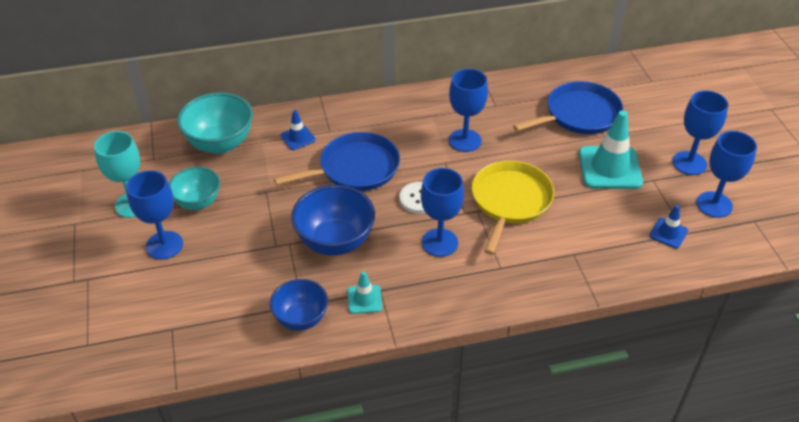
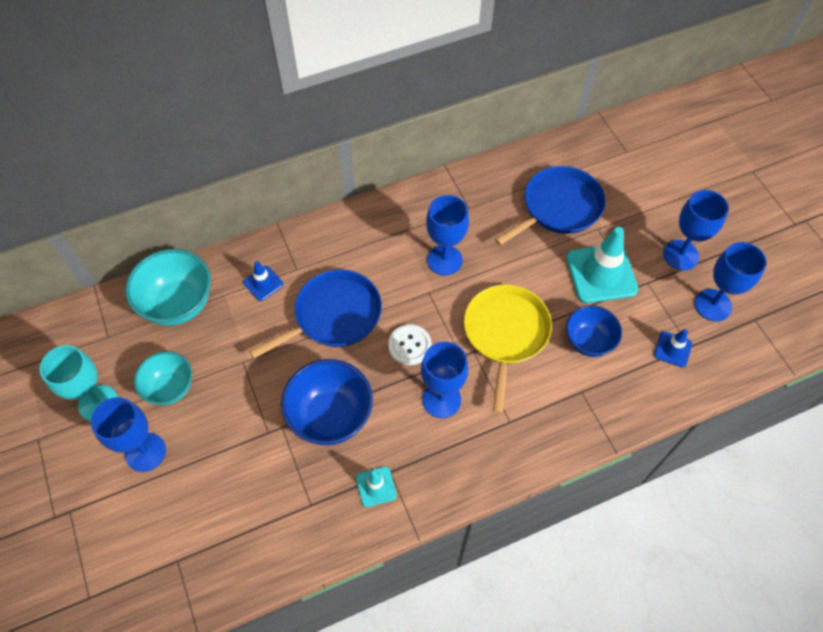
camera: 10 degrees left, 15 degrees up
blue bowl [270,279,328,331] -> blue bowl moved to [566,305,622,357]

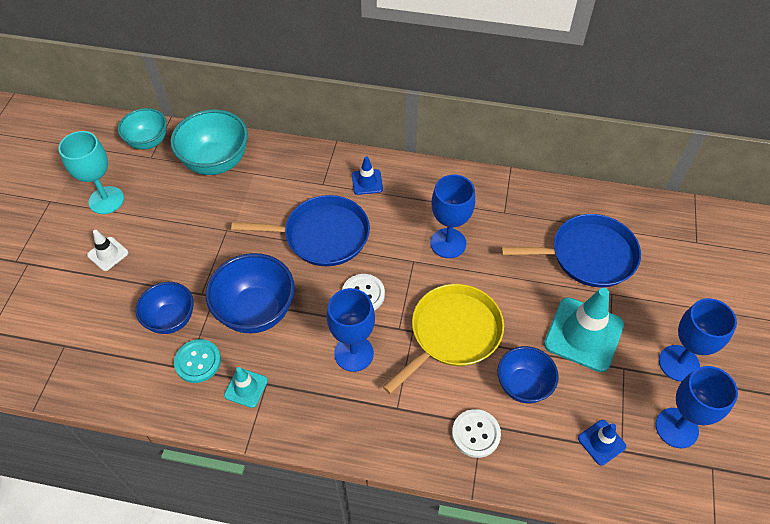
camera: 35 degrees right, 5 degrees down
blue goblet [91,397,166,472] -> white traffic cone [87,230,128,271]
turquoise bowl [134,351,192,405] -> turquoise bowl moved to [118,108,167,150]
blue traffic cone [243,261,283,301] -> blue traffic cone moved to [352,156,383,195]
none -> blue bowl [136,282,194,334]
none -> turquoise button [174,339,221,383]
none -> white button [452,409,501,458]

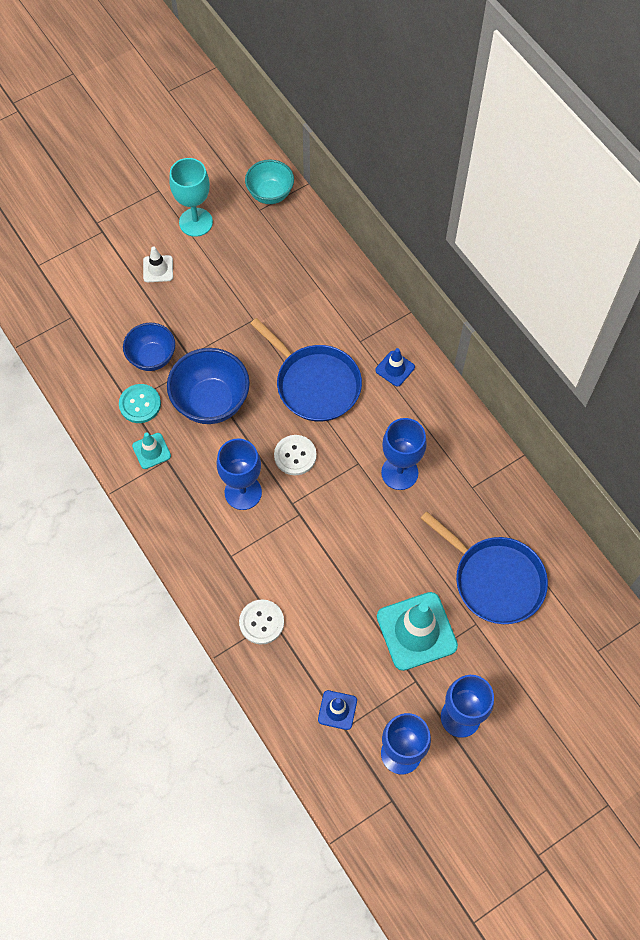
camera: 45 degrees right, 10 degrees up
turquoise bowl [170,109,248,175] -> none
yellow pan [383,284,504,394] -> none
blue bowl [497,346,559,403] -> none

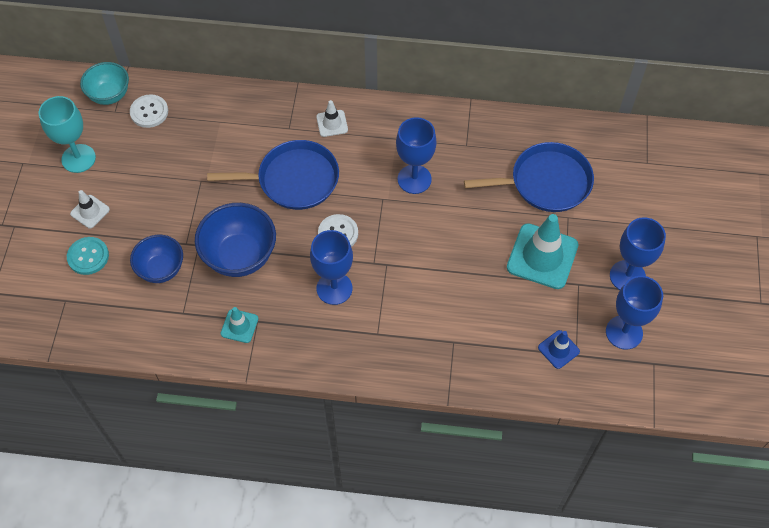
camera: 50 degrees left, 5 degrees down
turquoise button [119,384,161,423] -> turquoise button moved to [67,237,109,275]
white button [239,599,284,644] -> white button moved to [130,94,168,128]
blue traffic cone [375,348,415,387] -> white traffic cone [316,100,348,137]

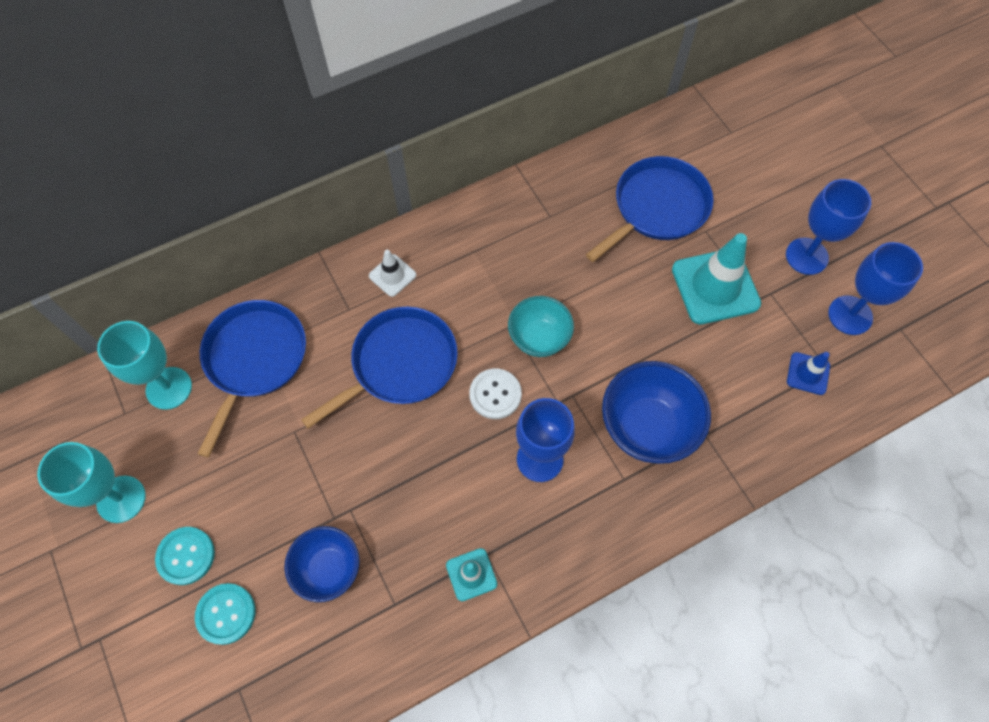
camera: 35 degrees left, 5 degrees up
white traffic cone [70,190,110,228] -> turquoise button [155,527,215,585]
turquoise bowl [80,62,129,105] -> turquoise bowl moved to [508,296,574,357]
white button [130,94,168,128] -> turquoise goblet [97,321,192,410]
blue bowl [195,203,276,277] -> blue bowl moved to [602,361,711,464]
blue goblet [396,117,436,194] -> none
none -> blue pan [198,300,306,457]

